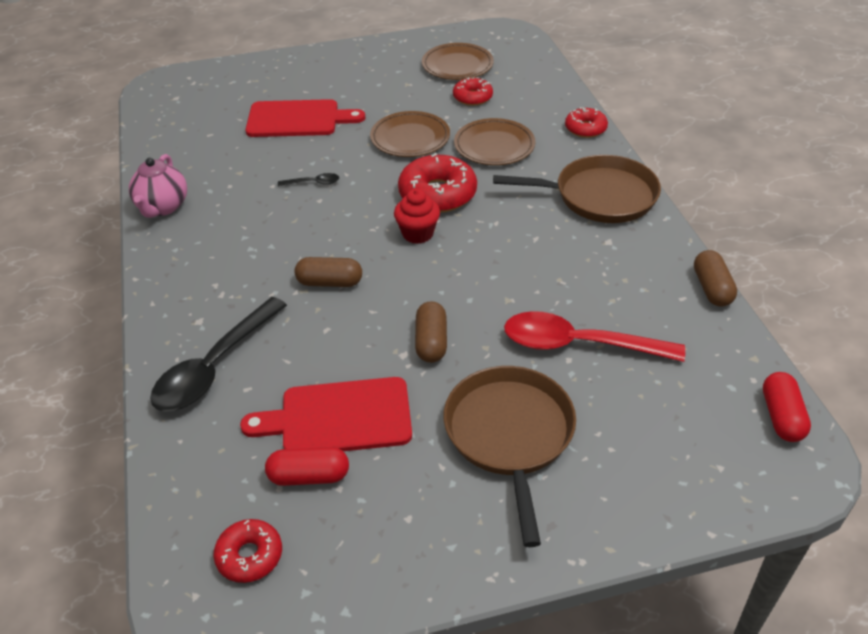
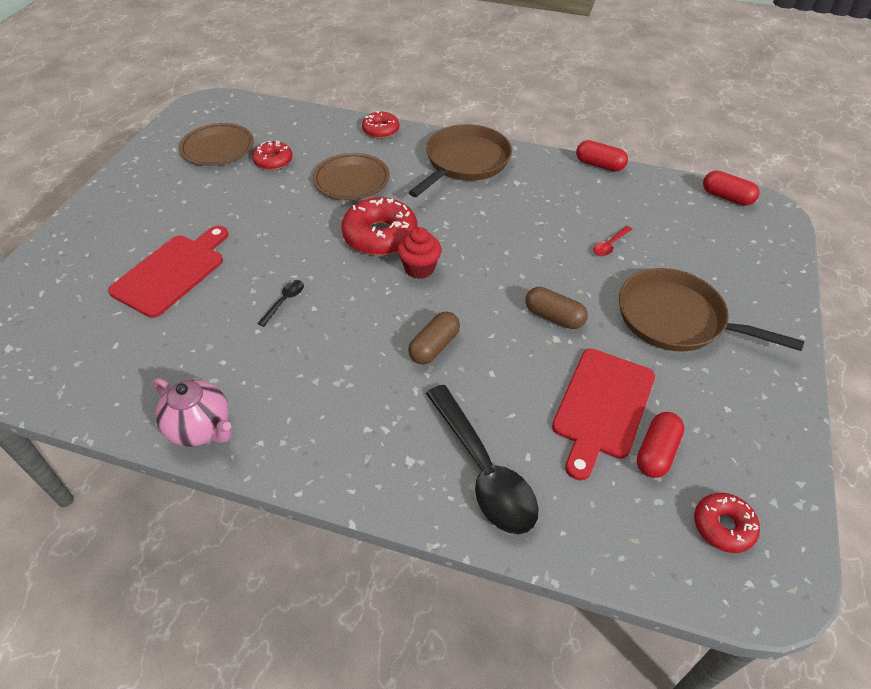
camera: 60 degrees left, 5 degrees up
brown plate [370,111,450,157] -> none
red spoon [504,311,685,362] -> red spoon [593,226,632,256], size x0.43
brown capsule [694,250,737,306] -> red capsule [576,140,628,172]

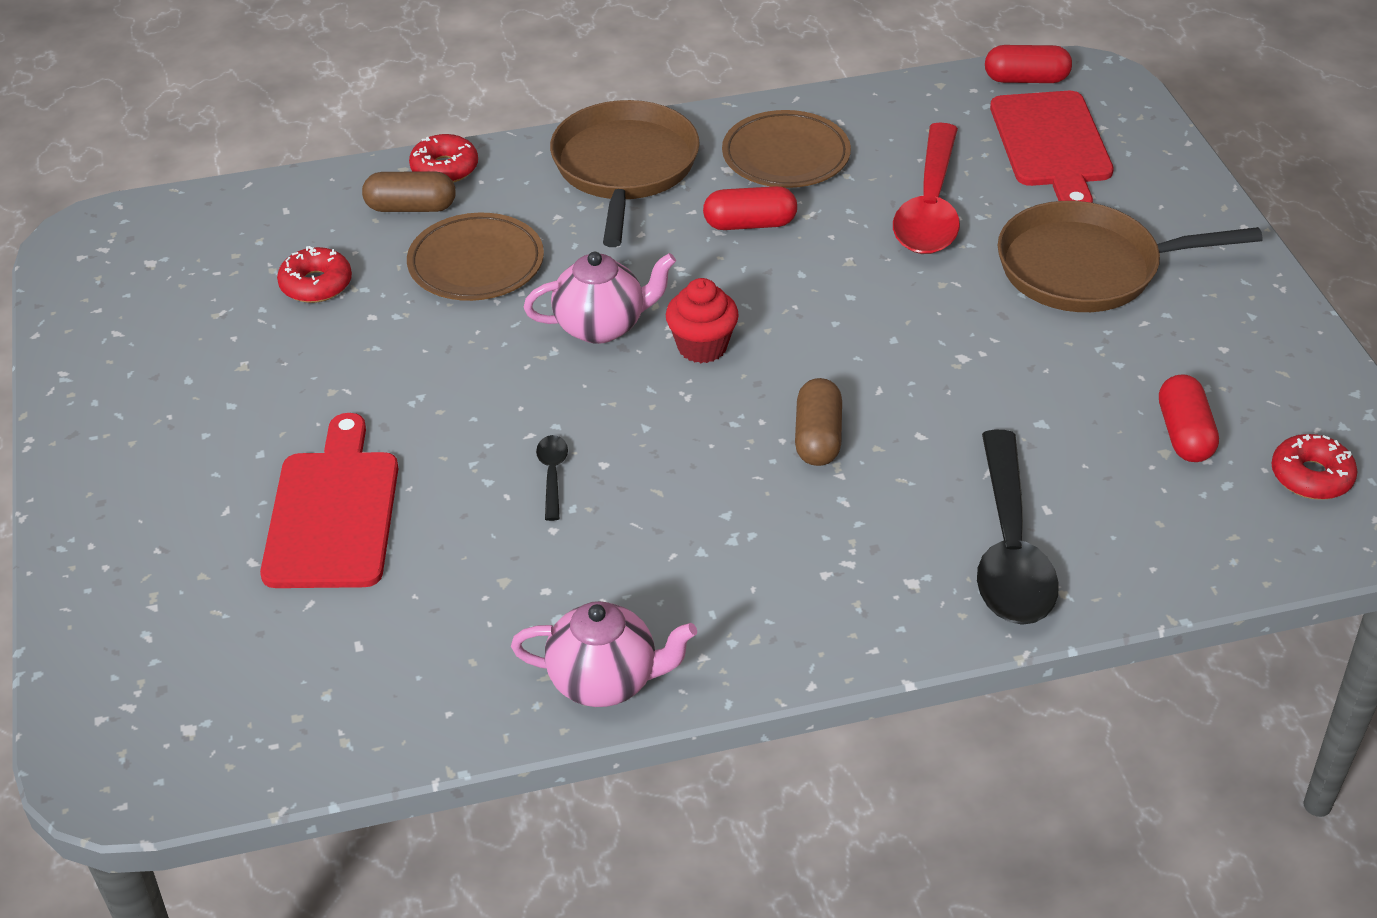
camera: 30 degrees left, 5 degrees down
brown plate [179,123,254,166] -> brown plate moved to [722,110,851,188]
red donut [341,197,418,256] -> pink teapot [524,252,676,344]
black spoon [426,385,539,534] -> black spoon turned 60 degrees clockwise [977,430,1059,625]
brown capsule [525,287,588,329] -> brown capsule moved to [362,171,456,212]
red cutting board [552,349,655,480] -> red cutting board moved to [990,91,1114,203]
red capsule [576,140,628,172] -> red capsule moved to [703,186,797,230]
red spoon [593,226,632,256] -> red spoon [893,122,960,254], size x2.35

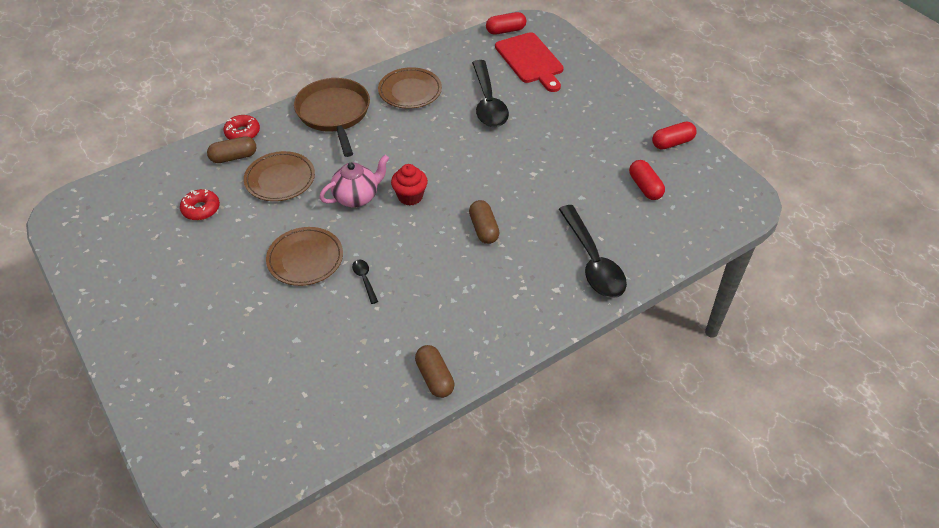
camera: 20 degrees left, 5 degrees up
red cutting board [260,413,398,588] -> none
pink teapot [511,601,697,707] -> brown capsule [415,345,454,398]
red capsule [703,186,797,230] -> red capsule moved to [652,122,697,150]
red spoon [893,122,960,254] -> black spoon [472,60,509,127]
brown pan [997,201,1263,312] -> none
red donut [1271,434,1357,500] -> none
none -> brown plate [266,227,343,286]

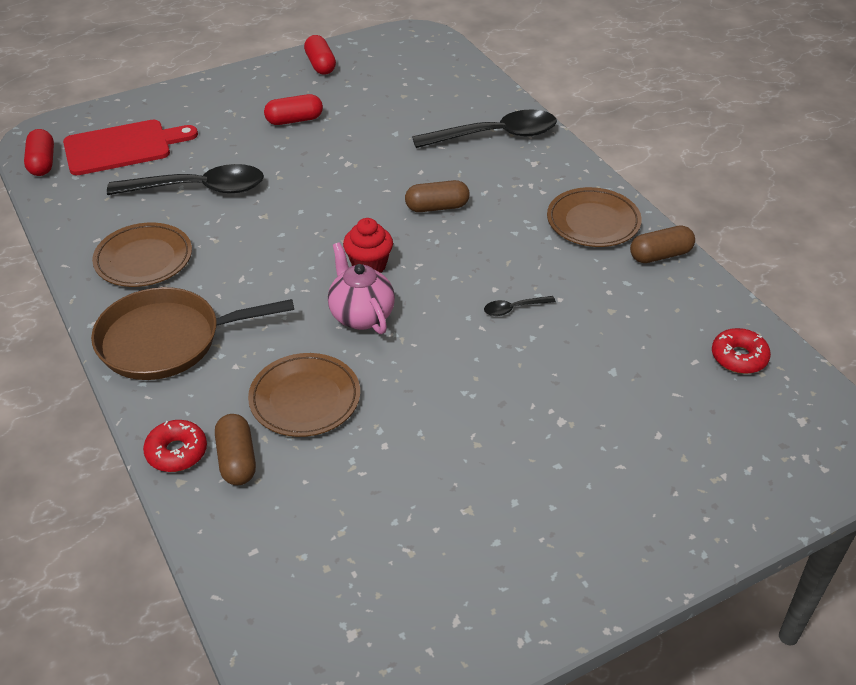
camera: 85 degrees left, 5 degrees down
red donut [180,189,220,220] -> red donut moved to [712,328,771,374]
brown plate [266,227,343,286] -> brown plate moved to [547,187,642,247]
red capsule [629,160,665,200] -> red capsule moved to [264,94,323,125]

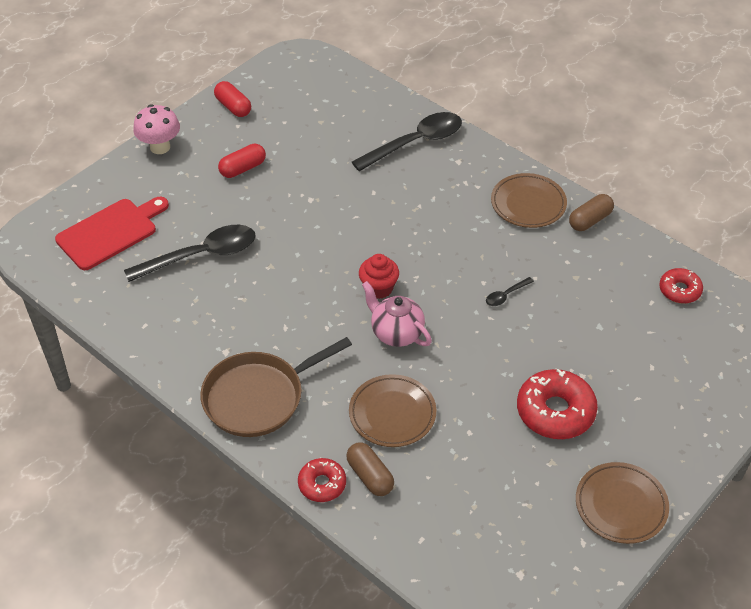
camera: 20 degrees left, 5 degrees up
red capsule [24,129,54,176] -> none
brown plate [92,223,192,287] -> brown plate moved to [576,462,669,544]
brown capsule [405,180,470,212] -> none
none -> pink mushroom [133,104,180,154]
none -> red donut [517,369,598,439]

